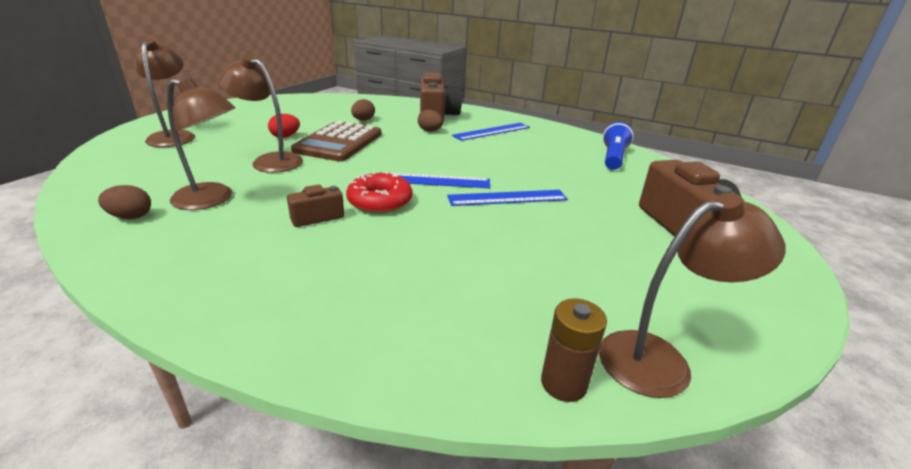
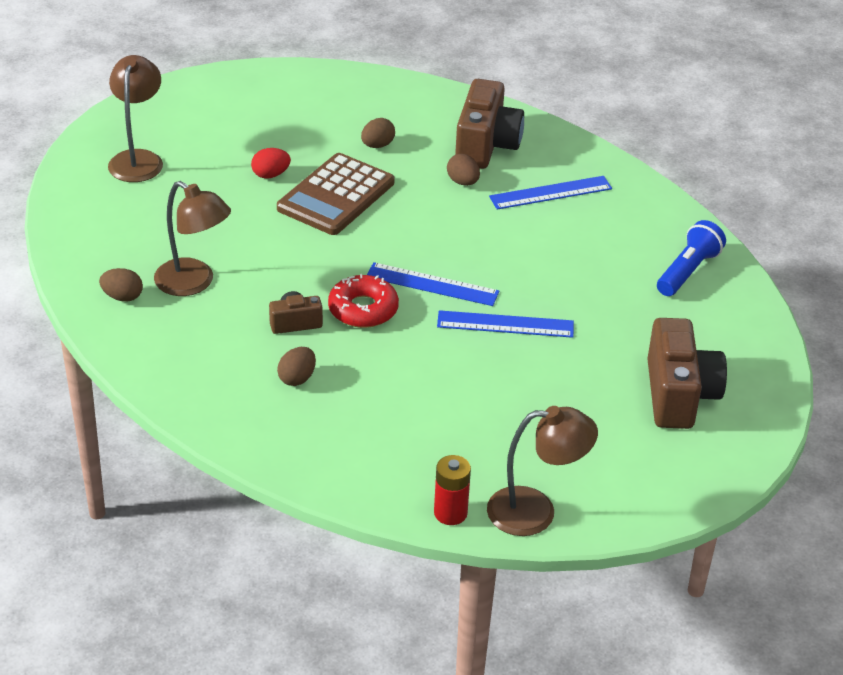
camera: 15 degrees right, 10 degrees up
brown lamp [218,55,303,173] -> none
brown battery [541,299,607,402] -> red battery [434,455,471,525]
none -> brown egg [277,347,316,386]

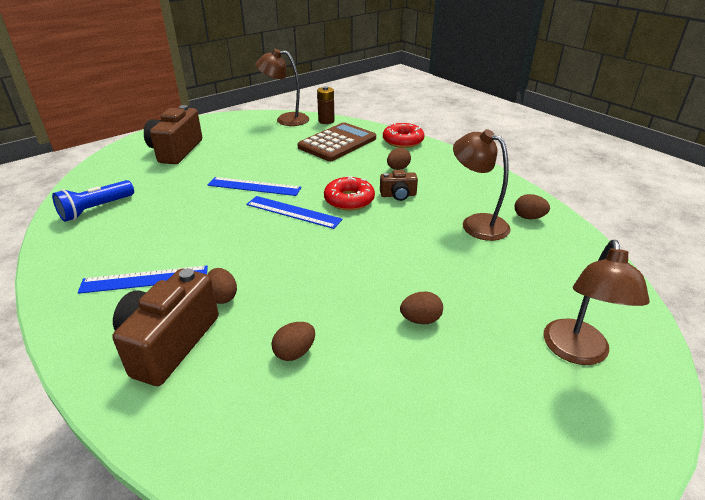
camera: 170 degrees left, 5 degrees down
red egg [251,148,291,178] -> brown egg [400,292,443,324]
brown calculator [277,153,395,235] -> brown calculator moved to [297,122,376,161]
red battery [434,455,471,525] -> brown battery [317,86,335,124]
none -> red donut [383,123,425,148]

